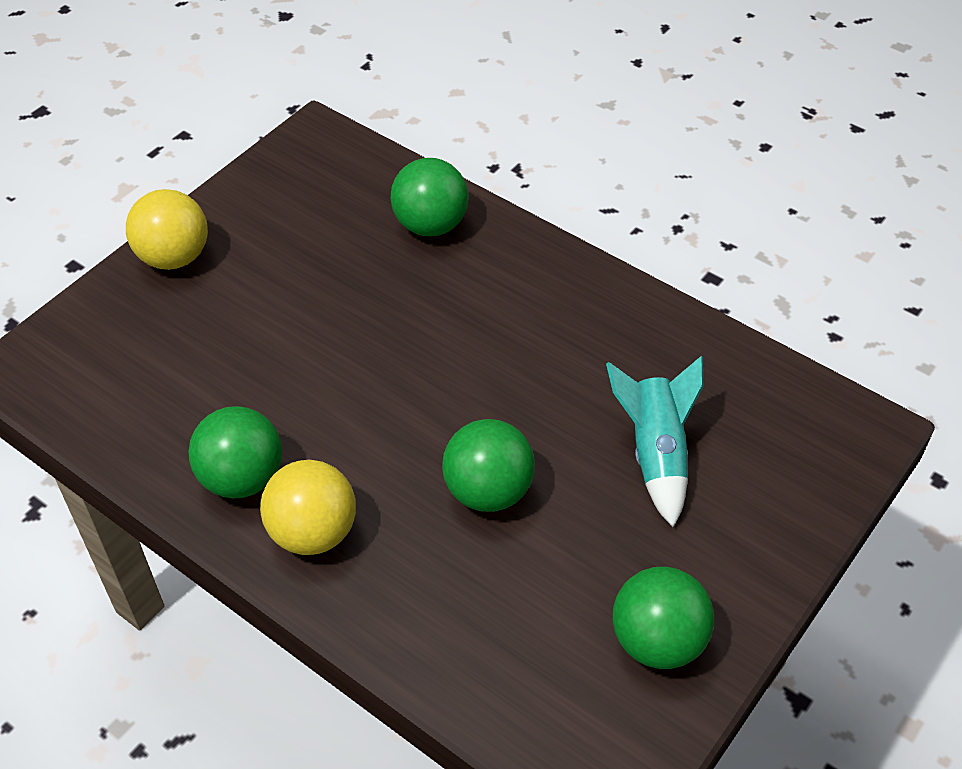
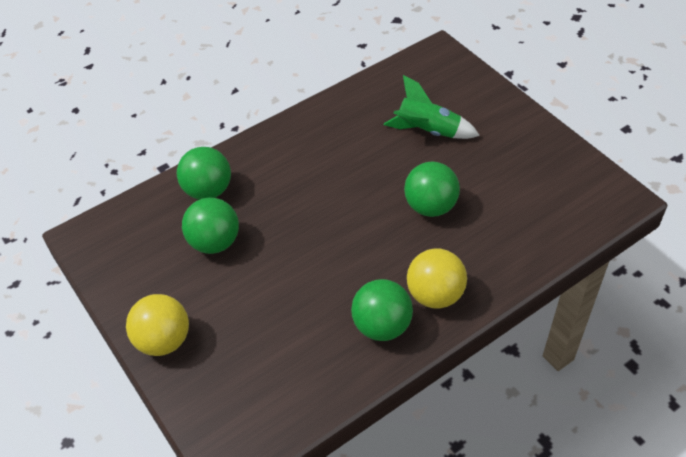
camera: 70 degrees left, 0 degrees up
turquoise rocket [606,356,704,527] -> green rocket [384,75,480,139]
green ball [613,567,714,669] -> green ball moved to [182,197,239,254]

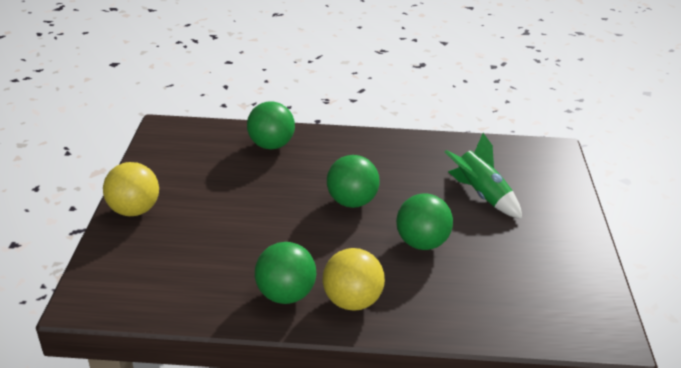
camera: 35 degrees right, 15 degrees down
green ball [182,197,239,254] -> green ball moved to [327,155,380,208]

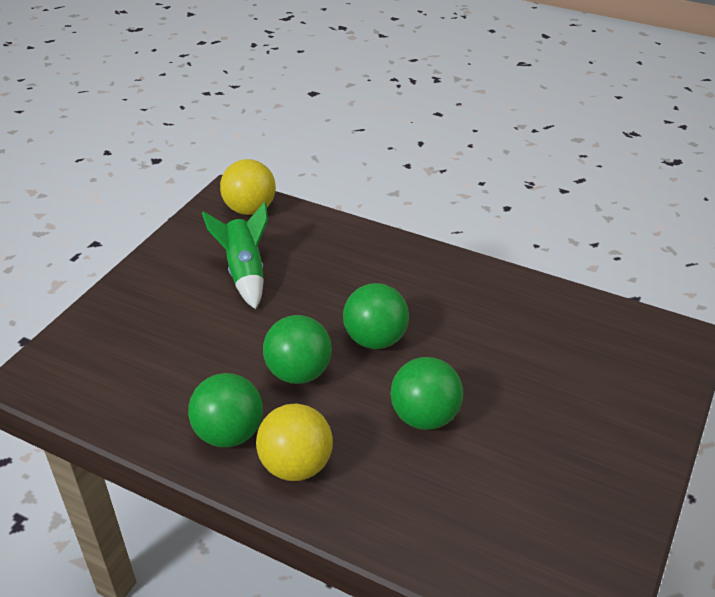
camera: 25 degrees right, 5 degrees up
yellow ball [103,162,159,216] -> yellow ball moved to [220,159,276,215]
green ball [247,101,295,150] -> green ball moved to [263,315,332,384]
green rocket [445,133,522,219] -> green rocket moved to [202,202,268,309]

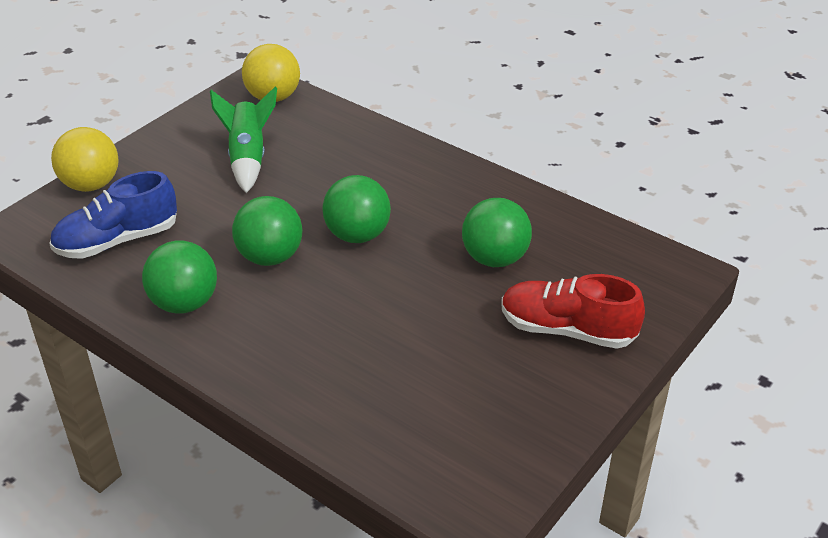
camera: 10 degrees right, 0 degrees up
yellow ball [256,403,333,481] -> yellow ball moved to [51,127,119,192]
green ball [390,357,463,430] -> green ball moved to [462,198,532,267]
none -> blue shoe [49,171,177,259]
none -> red shoe [501,274,645,349]

